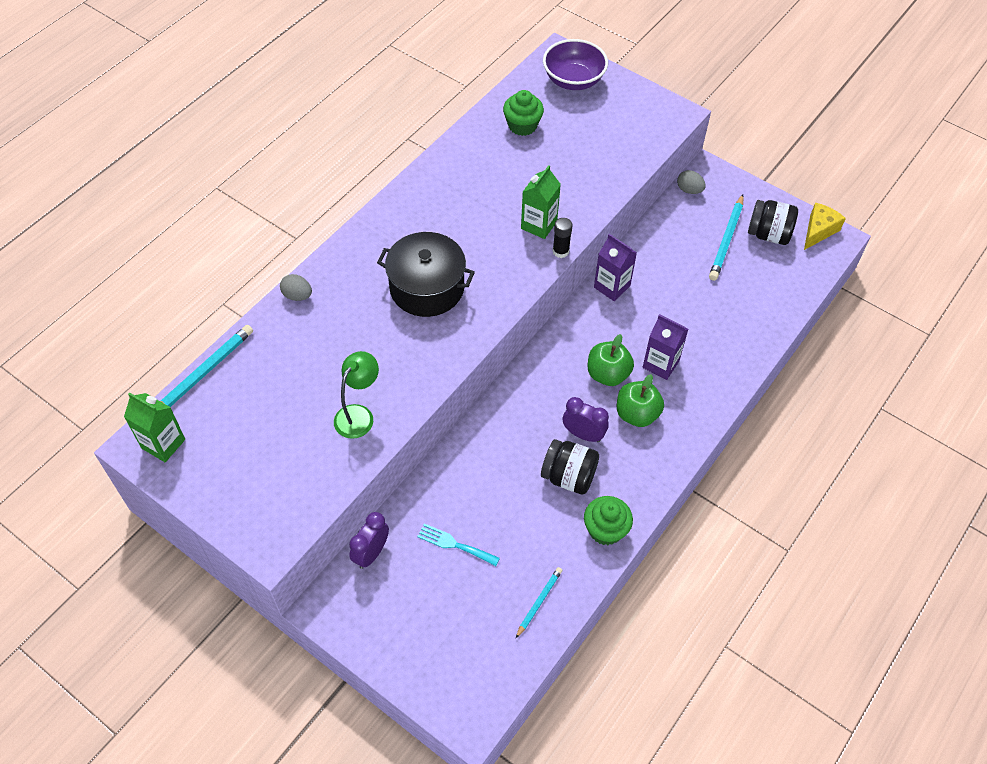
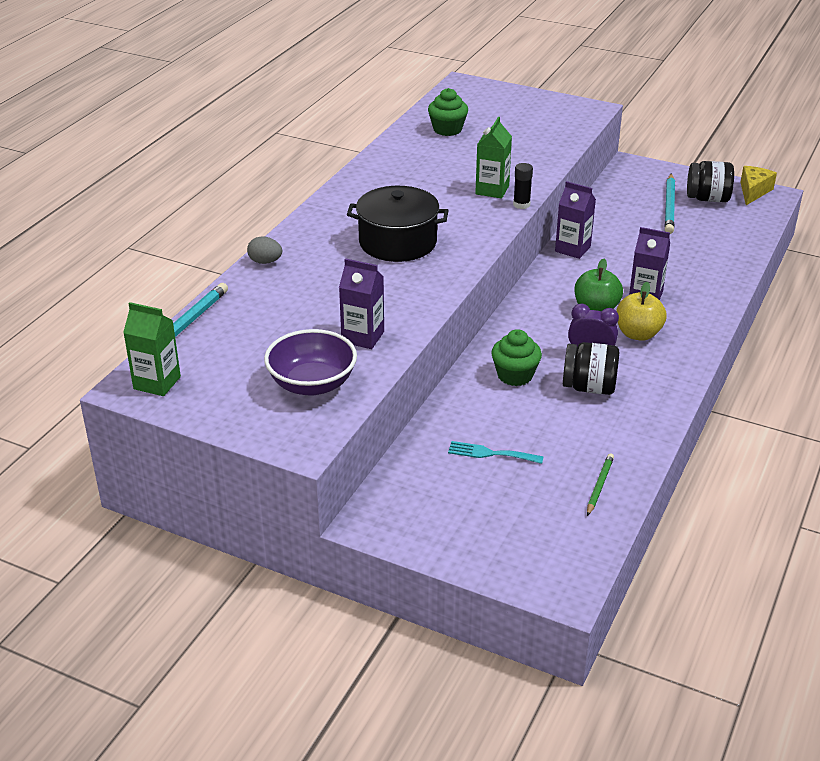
camera: 10 degrees left, 20 degrees down
green lamp [334,351,379,439] -> purple carton [339,258,384,349]
purple clock [349,512,389,569] -> none
turquoise pencil [516,567,562,638] -> green pencil [587,453,614,516]
purple bowl [543,39,608,90] -> purple bowl moved to [264,329,357,396]
green cupcake [584,496,633,545] -> green cupcake moved to [491,329,542,386]
green apple [617,374,664,427] -> yellow apple [616,282,666,341]
grey egg [677,170,706,194] -> none

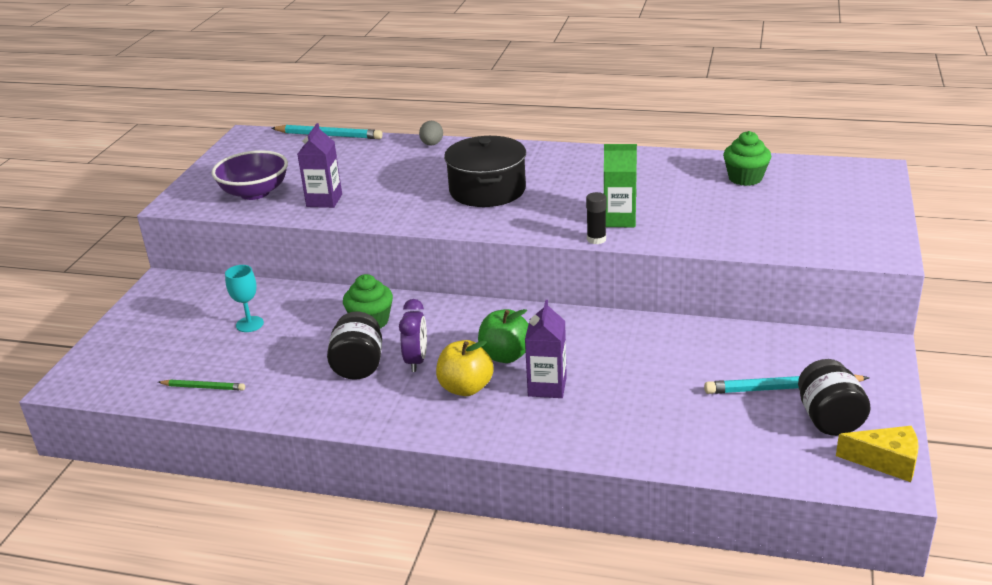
camera: 80 degrees right, 5 degrees down
green carton [123,302,181,396] -> none
turquoise fork [448,441,544,464] -> turquoise goblet [225,265,264,332]
purple carton [555,181,596,259] -> none

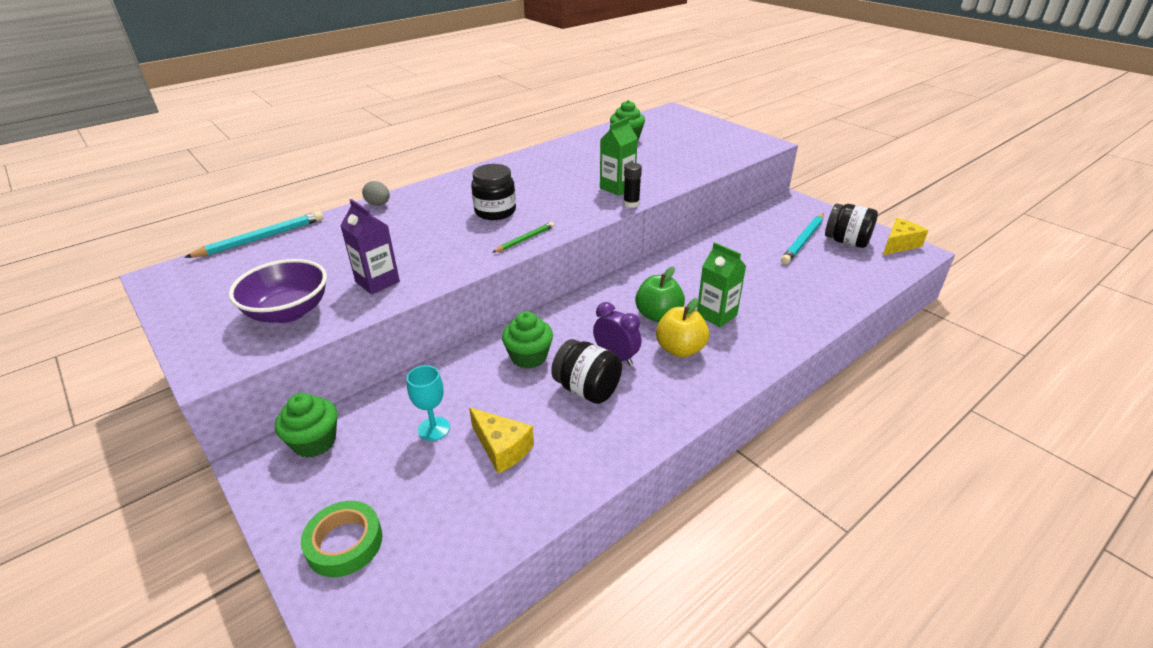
camera: 55 degrees left, 5 degrees up
green pencil [158,380,245,391] -> green pencil moved to [492,222,554,253]
black pot [444,136,526,207] -> black jar [471,164,516,220]
purple carton [525,300,567,398] -> green carton [697,242,746,327]
none -> green cupcake [275,393,337,458]
none -> green tape [301,501,383,577]
none -> yellow cheese [469,407,534,473]

